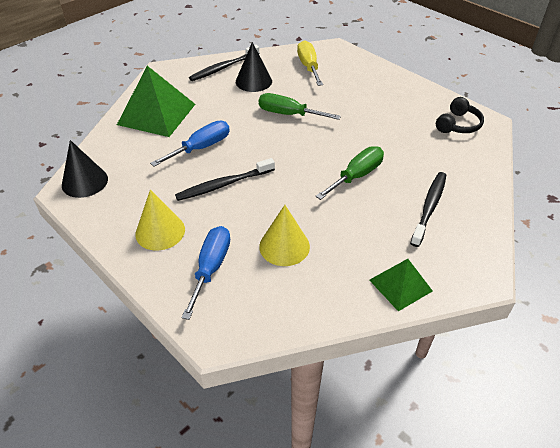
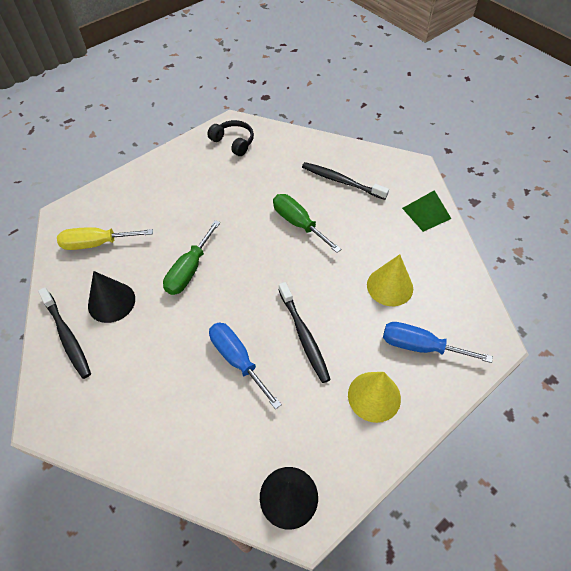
camera: 85 degrees left, 10 degrees up
green pyramid [117,66,195,137] -> none

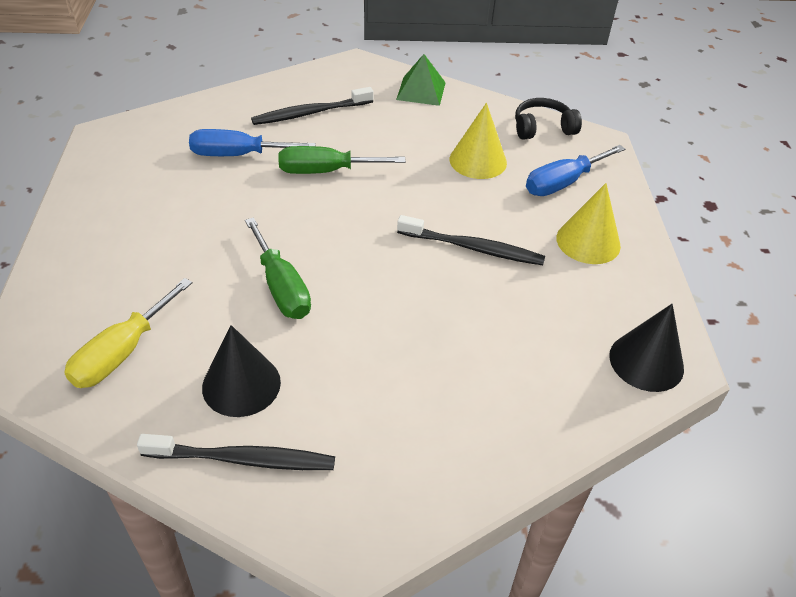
camera: 55 degrees left, 10 degrees down
black headphones [207,120,254,156] -> black headphones moved to [515,98,582,140]
blue screwdriver [209,322,282,409] -> blue screwdriver moved to [189,129,316,156]

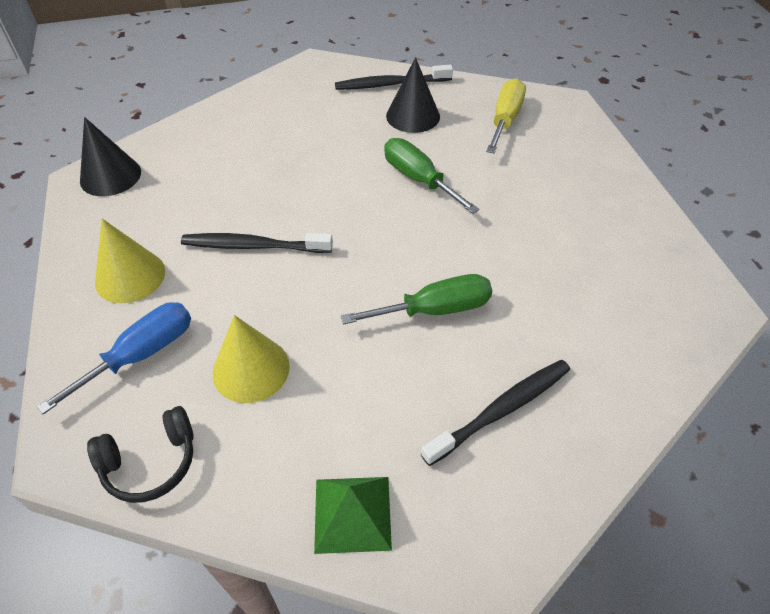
camera: 170 degrees right, 5 degrees up
blue screwdriver [189,129,316,156] -> none

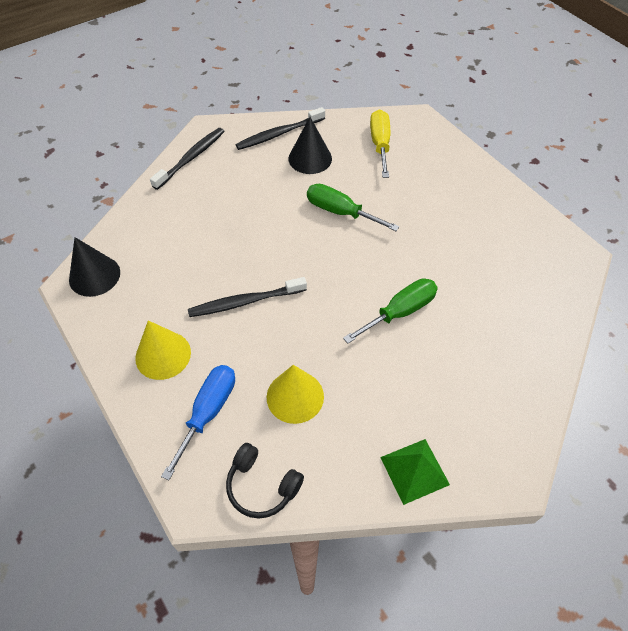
camera: 20 degrees left, 5 degrees up
black headphones [87,406,194,503] -> black headphones turned 75 degrees clockwise [226,443,304,519]
black toothbrush [421,360,570,466] -> black toothbrush moved to [150,128,225,190]

